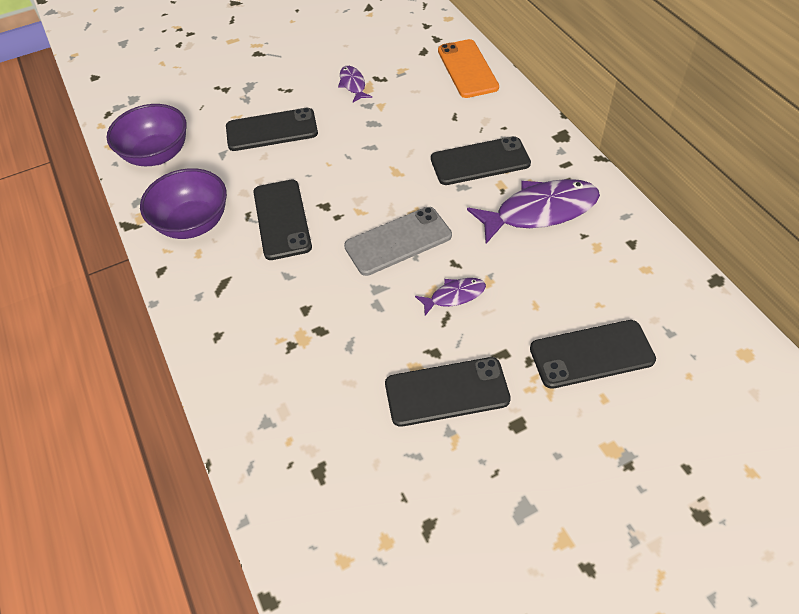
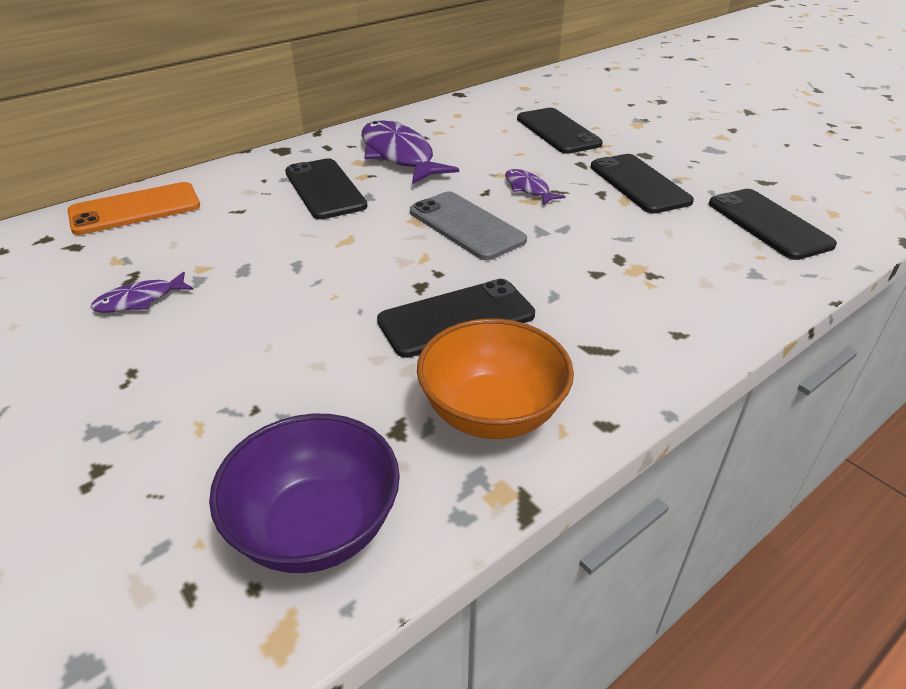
camera: 105 degrees left, 15 degrees down
purple bowl [140,168,227,239] -> orange bowl [417,318,574,439]
black phone [226,108,318,151] -> black phone moved to [709,189,837,260]

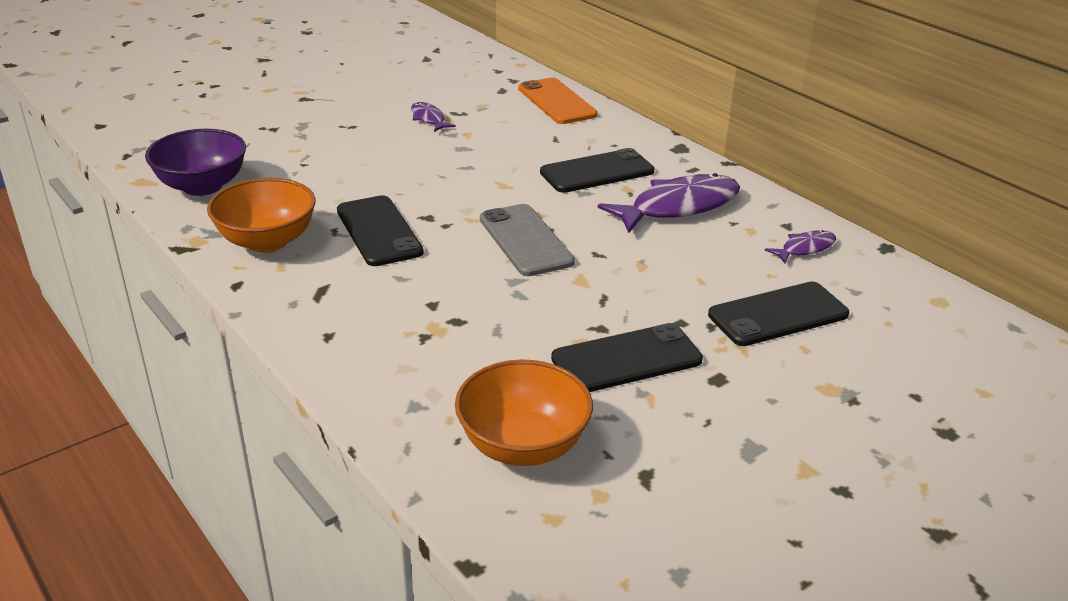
camera: 90 degrees right, 5 degrees down
grey phone [410,192,527,260] -> grey phone turned 75 degrees counterclockwise [480,204,575,276]
purple fish [505,169,566,205] -> purple fish moved to [765,230,836,264]
black phone [709,189,837,260] -> orange bowl [455,359,593,466]

